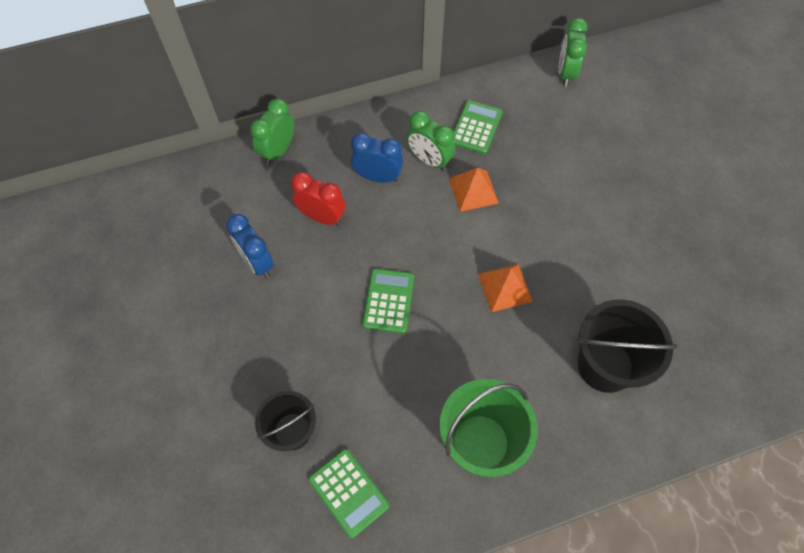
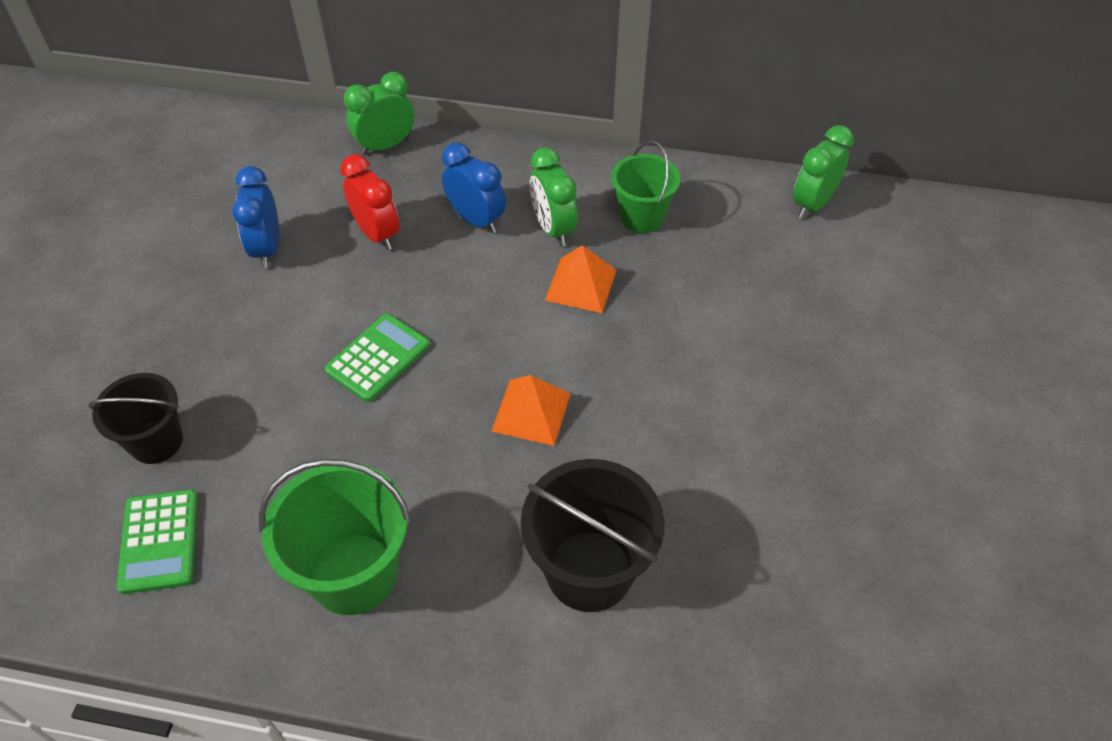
camera: 30 degrees right, 10 degrees down
green calculator [453,100,503,154] -> green bucket [611,141,680,233]

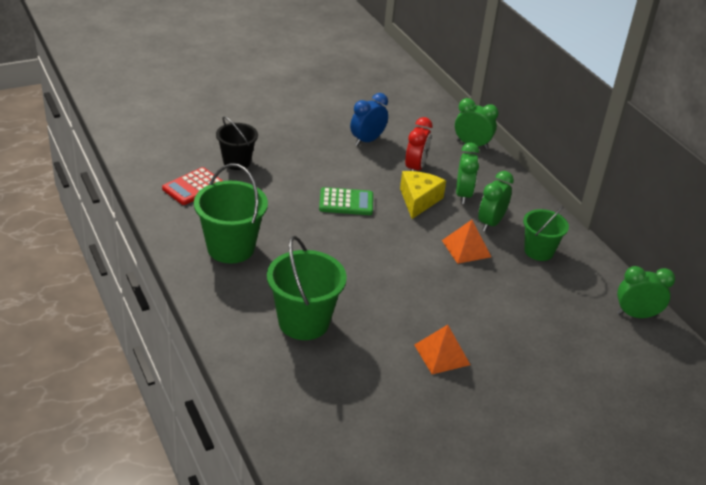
camera: 50 degrees right, 15 degrees down
green calculator [116,489,198,594] -> red calculator [162,167,223,205]
blue clock [442,142,506,234] -> green clock [456,143,480,204]
orange pyramid [491,375,571,446] -> orange pyramid moved to [414,325,470,374]
black bucket [521,459,665,612] -> green bucket [267,236,347,340]
none -> yellow cheese [400,171,446,219]

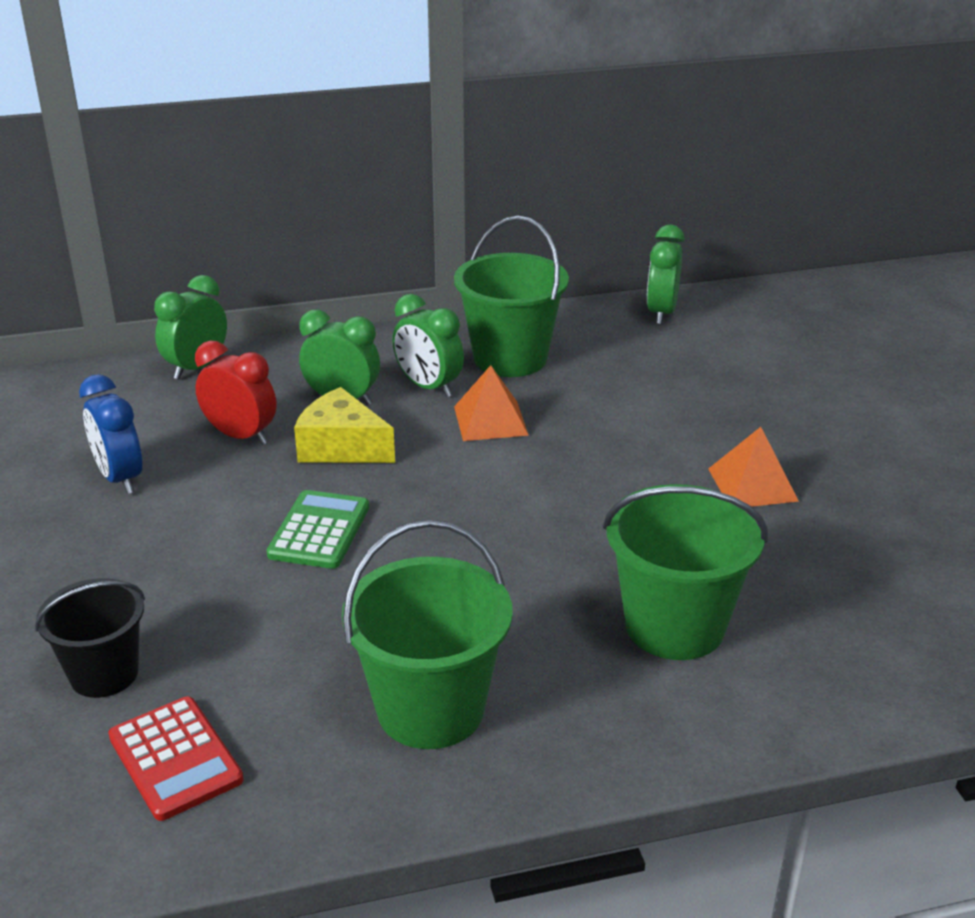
camera: 75 degrees left, 5 degrees down
green bucket [523,206,569,261] -> green bucket [454,216,569,377], size x1.55

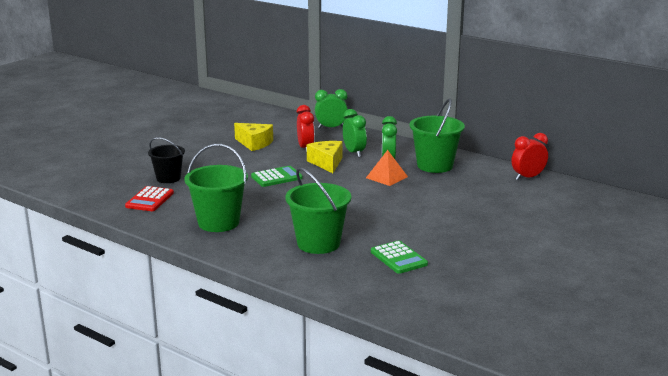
camera: 50 degrees right, 10 degrees down
blue clock [79,374,143,494] -> yellow cheese [234,123,273,151]
green clock [647,225,685,325] -> red clock [512,133,548,180]
orange pyramid [708,427,799,507] -> none
none -> green calculator [371,240,428,274]

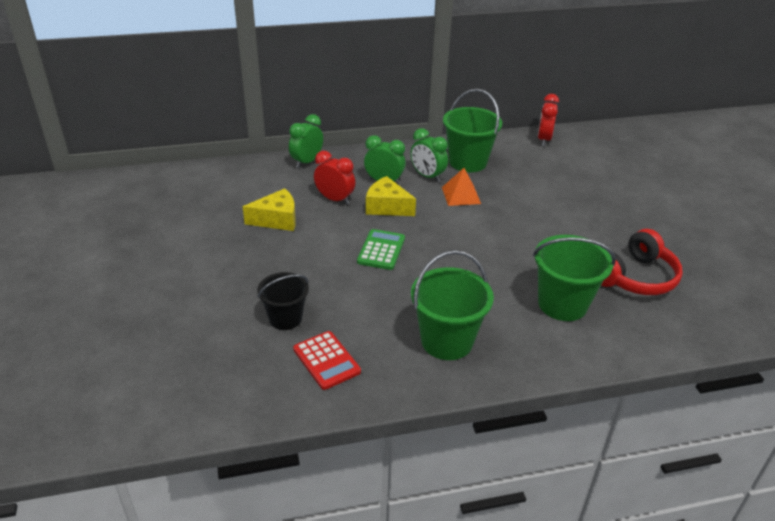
camera: 50 degrees left, 15 degrees up
green calculator [371,240,428,274] -> red headphones [601,229,683,295]

